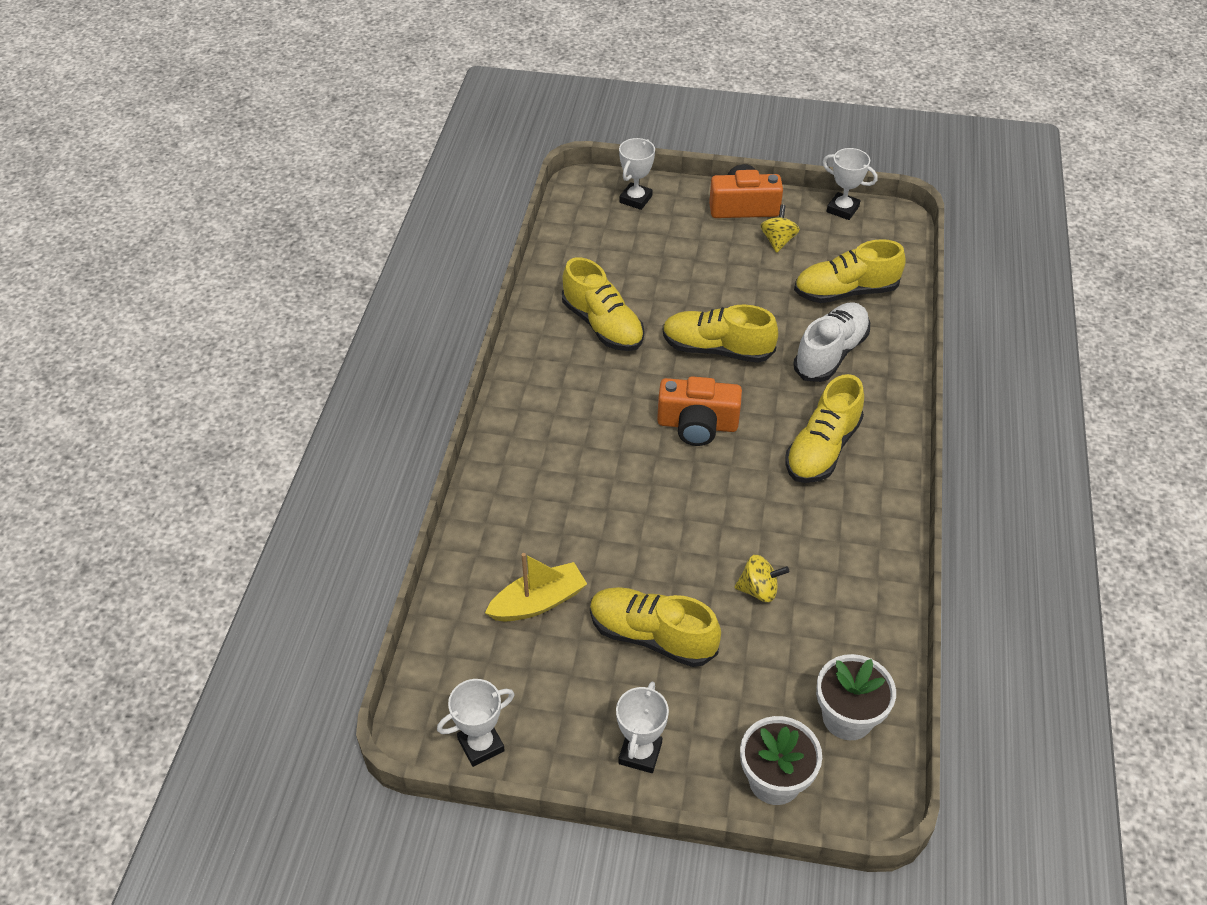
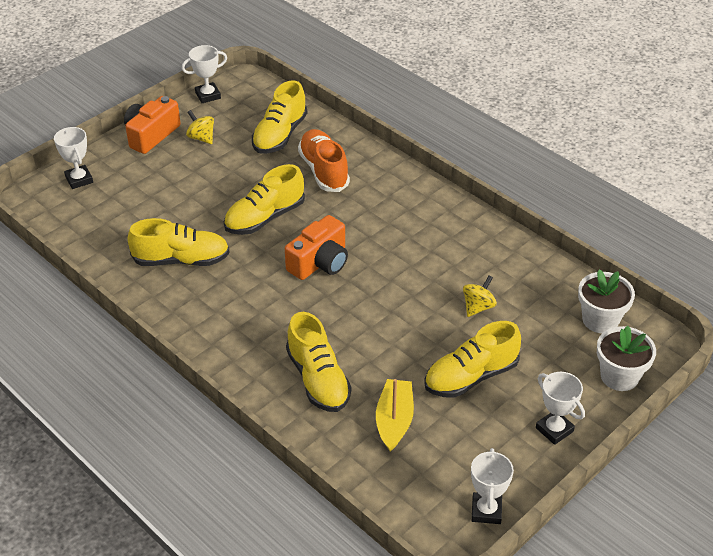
camera: 55 degrees left, 5 degrees down
yellow shoe [786,374,864,483] -> yellow shoe moved to [286,312,351,412]
white shoe [793,302,870,382] -> orange shoe [298,129,350,192]

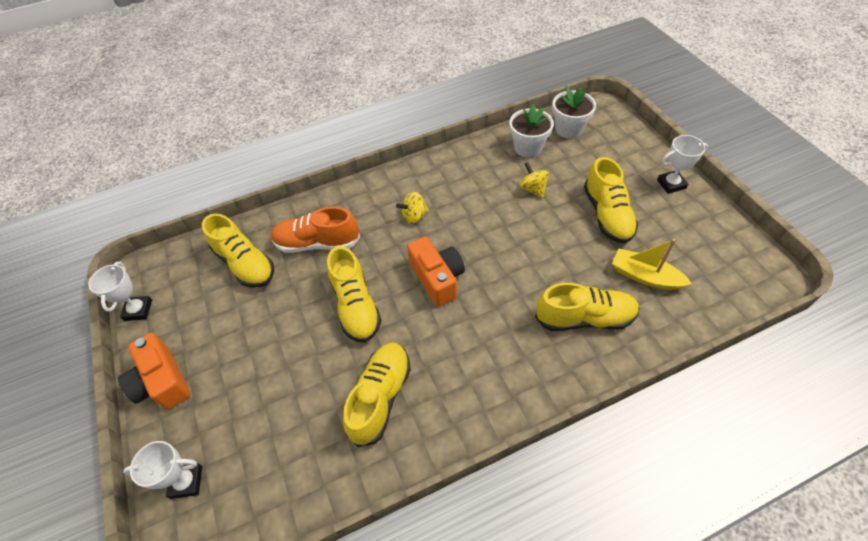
camera: 65 degrees left, 10 degrees up
yellow spinning top [186,110,214,144] -> yellow spinning top moved to [396,192,429,224]
white trophy [471,448,514,524] -> none
white flower pot [597,326,656,391] -> white flower pot moved to [509,104,554,157]

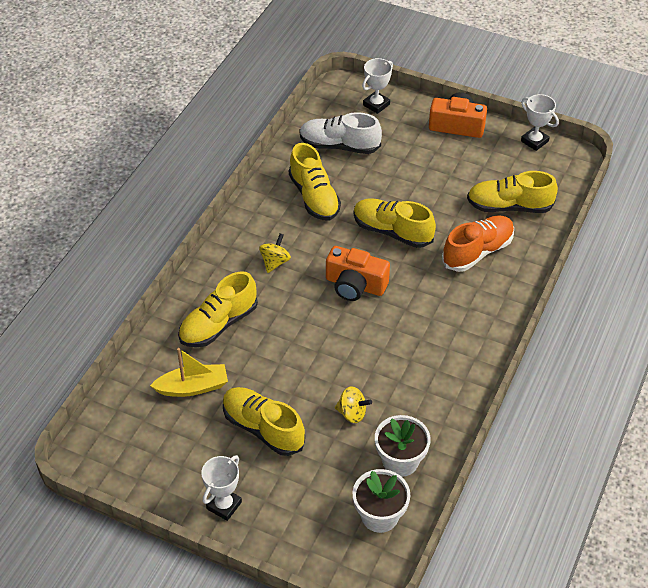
camera: 135 degrees right, 5 degrees down
yellow spinning top [396,192,429,224] -> yellow spinning top moved to [259,233,291,273]
none -> white shoe [300,112,382,154]

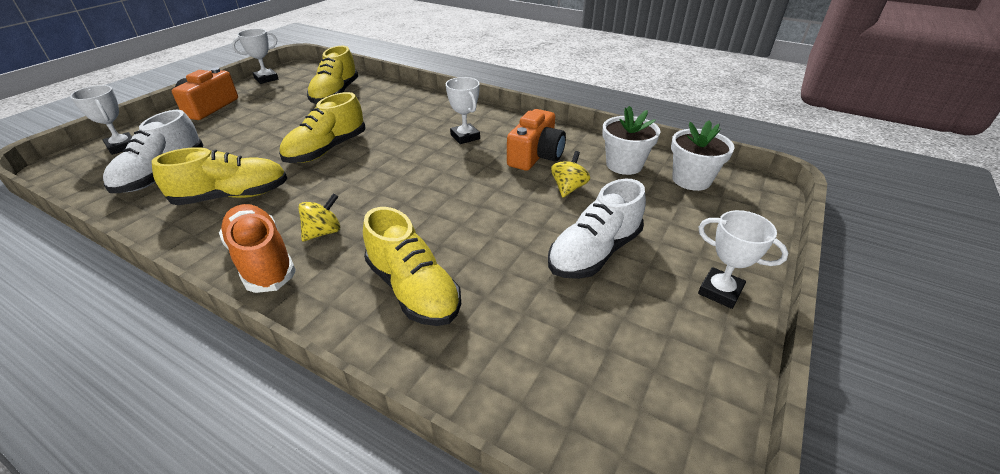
camera: 85 degrees left, 10 degrees down
yellow boat [150,348,228,397] -> none
yellow shoe [223,387,305,456] -> white shoe [548,179,646,279]
yellow spinning top [259,233,291,273] -> yellow spinning top turned 105 degrees clockwise [298,193,340,241]
orange camera [326,246,390,301] -> orange camera moved to [507,109,566,171]
orange shoe [442,215,514,272] -> orange shoe moved to [219,204,296,293]
none -> white trophy [446,77,480,144]

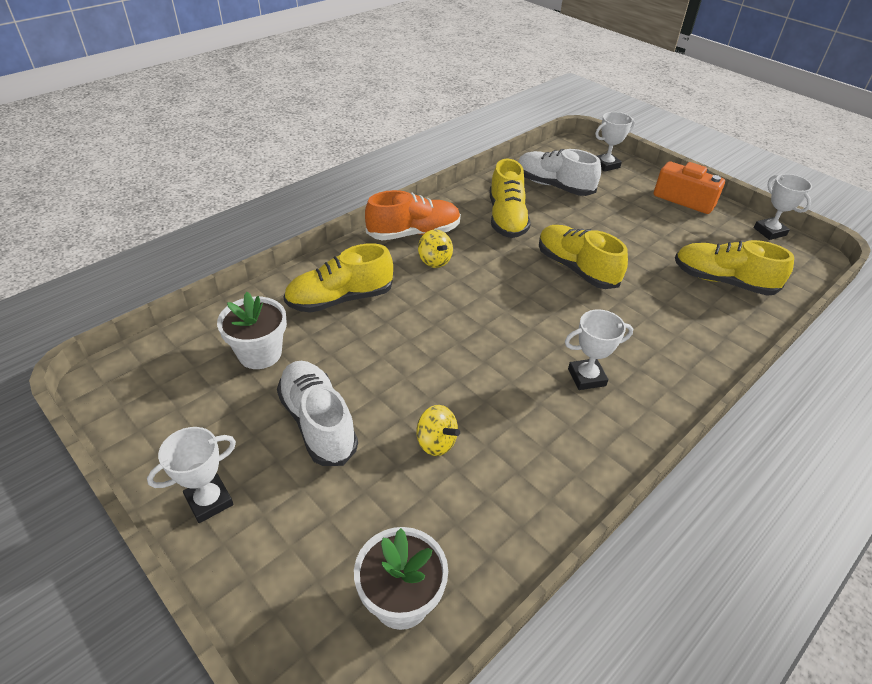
camera: 105 degrees right, 5 degrees up
orange camera [507,109,566,171] -> none
white flower pot [602,106,661,175] -> white flower pot moved to [217,292,287,369]

